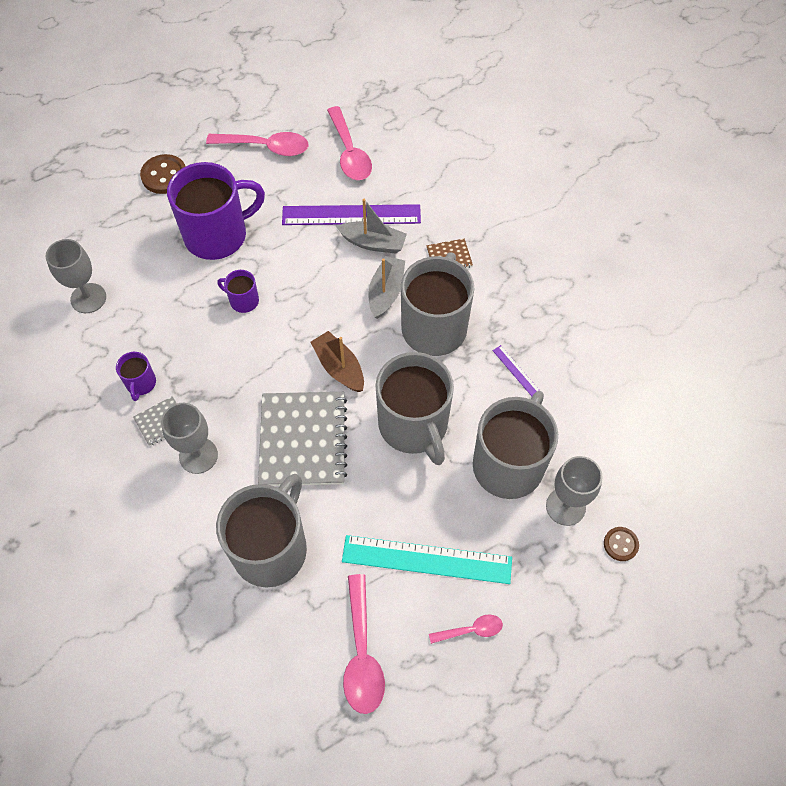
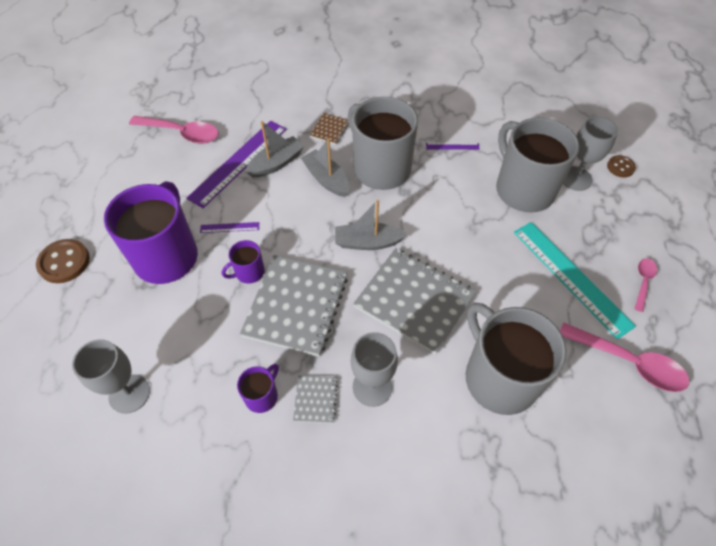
camera: 55 degrees left, 5 degrees down
purple mug [116,352,156,401] -> purple mug turned 90 degrees counterclockwise [237,364,279,413]
pink spoon [206,132,308,156] -> none
brown boat [310,331,364,392] -> grey boat [335,200,407,250]
turquoise ruler [342,535,512,584] -> turquoise ruler turned 75 degrees counterclockwise [514,222,636,339]
grey mug [376,352,454,465] -> none
none -> purple ruler [200,222,259,233]
none -> grey notebook [240,255,348,357]

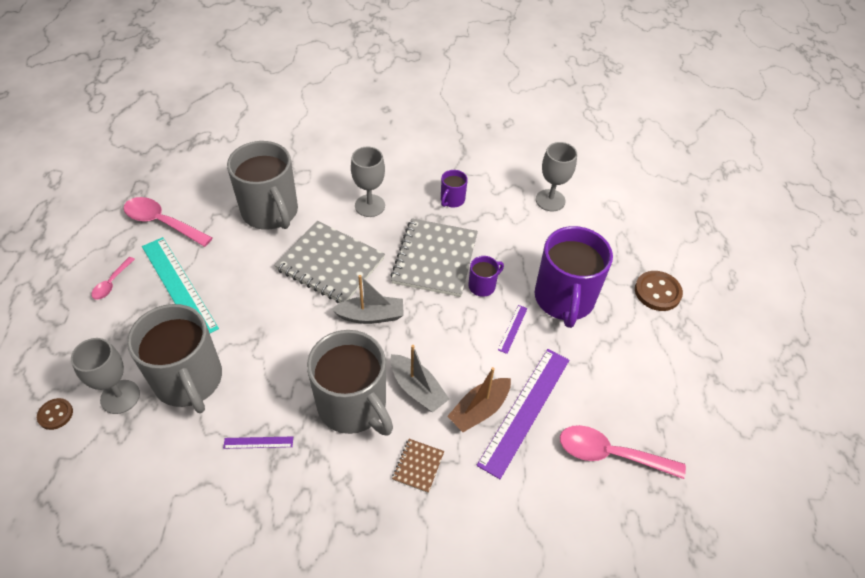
camera: 175 degrees right, 5 degrees down
purple ruler [200,222,259,233] -> purple ruler turned 60 degrees counterclockwise [498,305,528,354]
grey boat [245,121,304,177] -> brown boat [447,367,511,432]
grey notebook [293,375,338,423] -> none

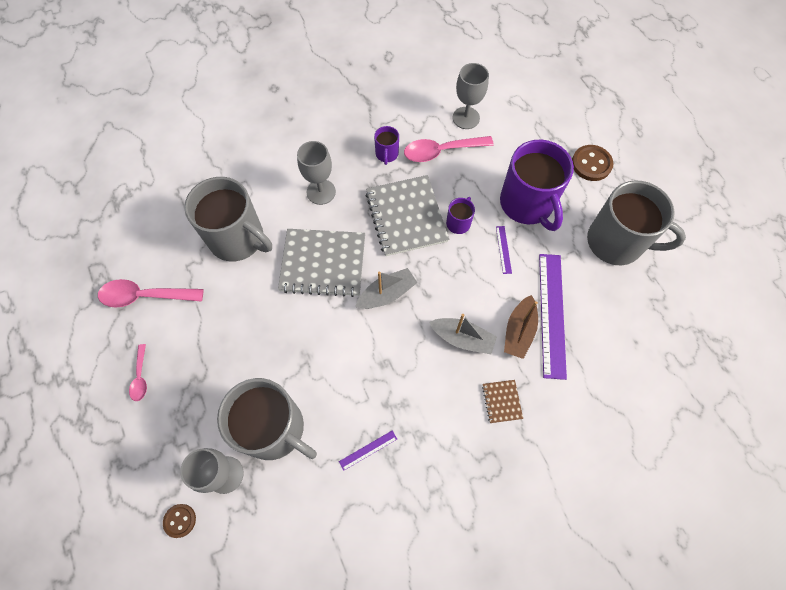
camera: 25 degrees left, 15 degrees up
turquoise ruler [142,237,219,333] -> none
grey mug [307,330,393,435] -> grey mug moved to [587,180,686,265]
pink spoon [560,425,686,479] -> pink spoon moved to [404,136,494,162]

